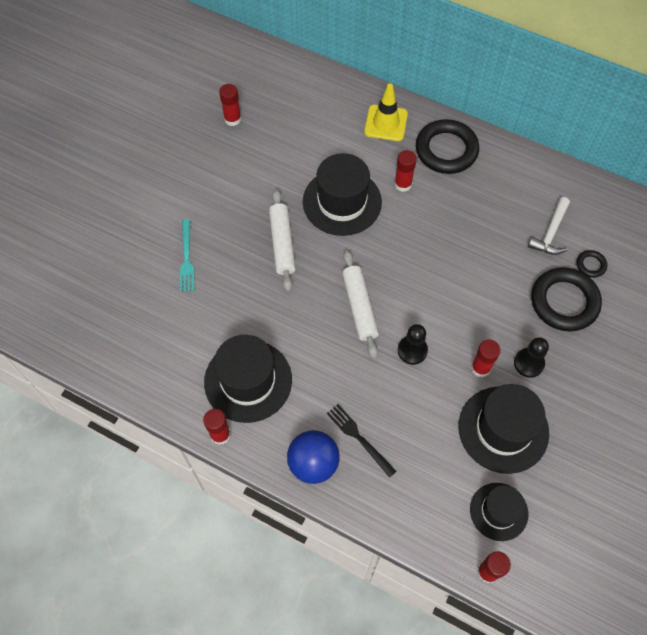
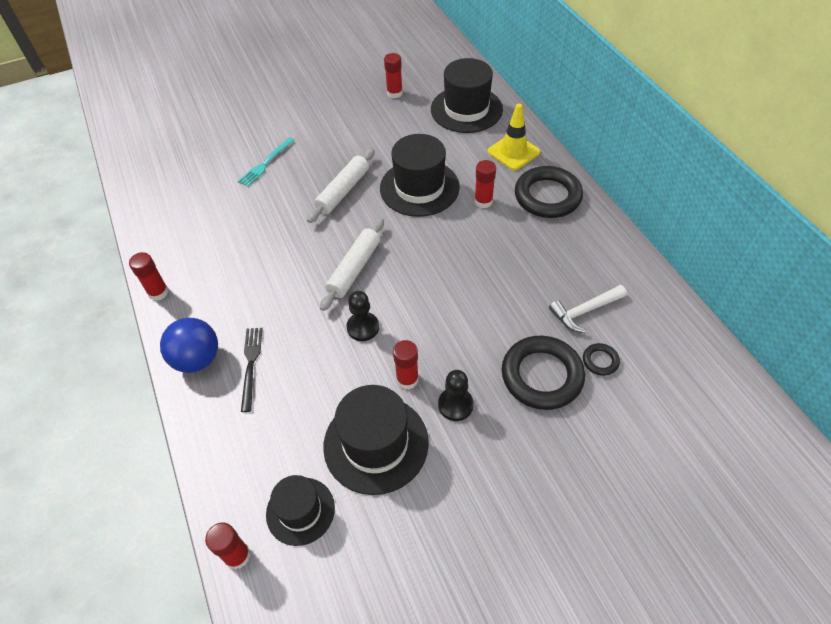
camera: 40 degrees right, 10 degrees down
black hat [204,335,292,423] -> black hat moved to [431,58,503,133]

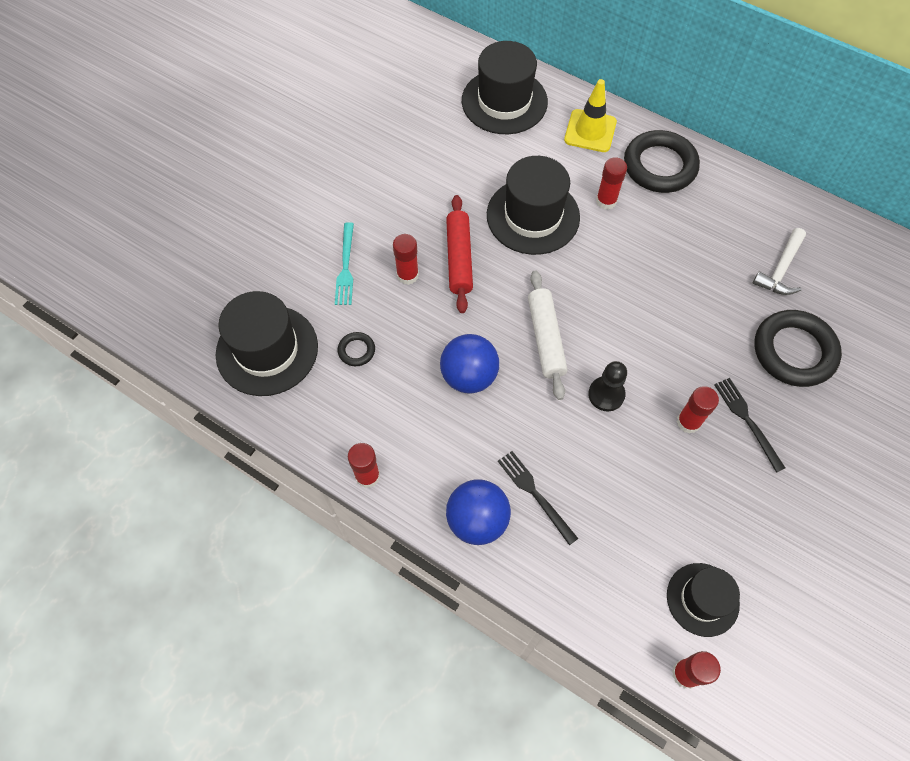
camera: 35 degrees left, 10 degrees up
white rolling pin [307,149,375,223] -> red rolling pin [446,195,473,313]
black hat [323,385,429,495] -> black hat moved to [216,291,318,396]
red glue stick [384,53,403,98] -> red glue stick moved to [393,234,419,285]
black pawn [438,370,474,421] -> black fork [714,378,785,473]
black ring [583,343,620,376] -> black ring moved to [338,332,375,366]
none -> blue ball [440,334,499,394]

